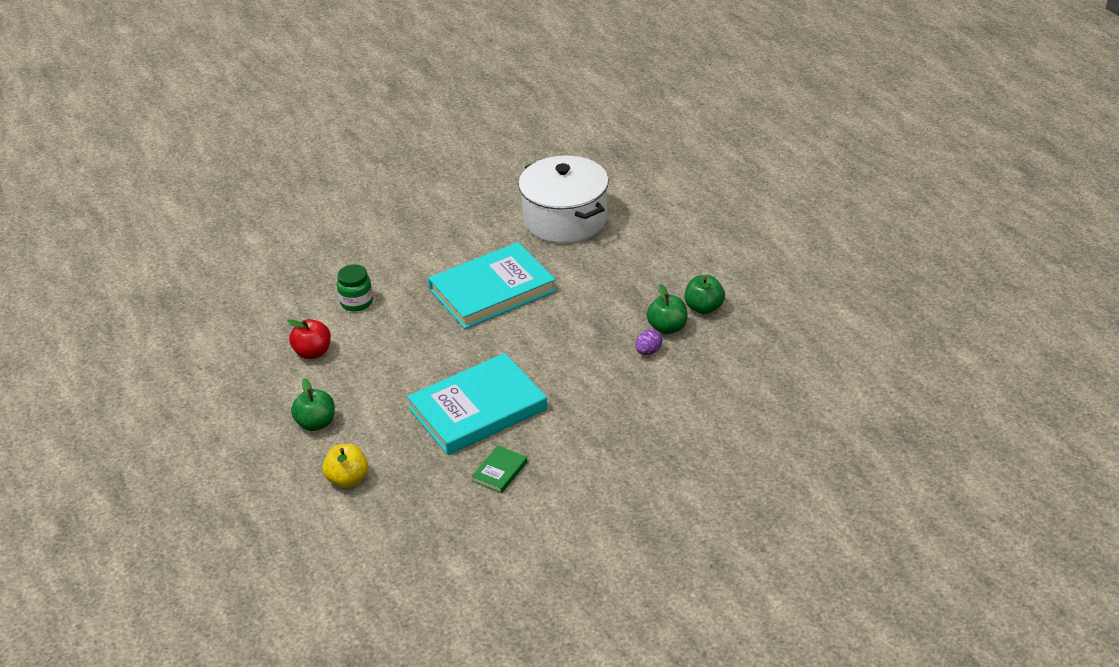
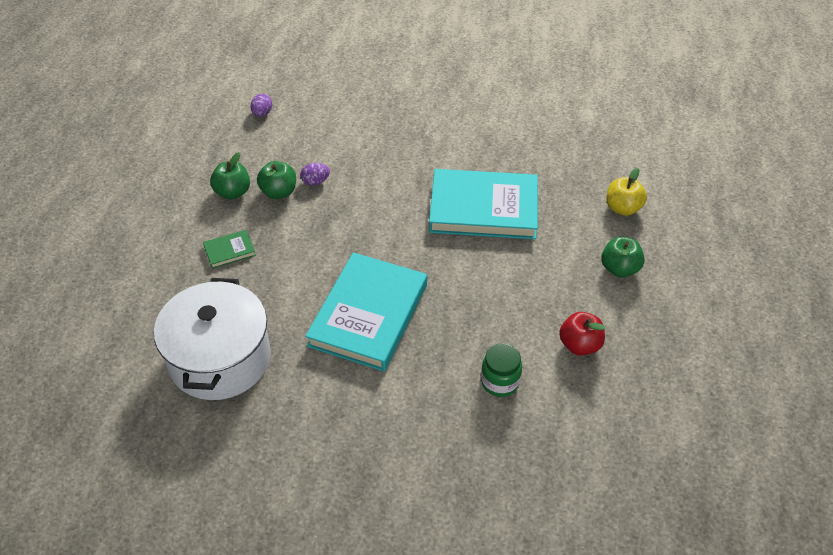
camera: 145 degrees left, 10 degrees up
turquoise book [428,242,556,329] -> turquoise book turned 75 degrees counterclockwise [305,252,427,372]
green book [472,446,527,493] -> green book moved to [203,230,256,269]
none -> purple egg [251,94,272,117]

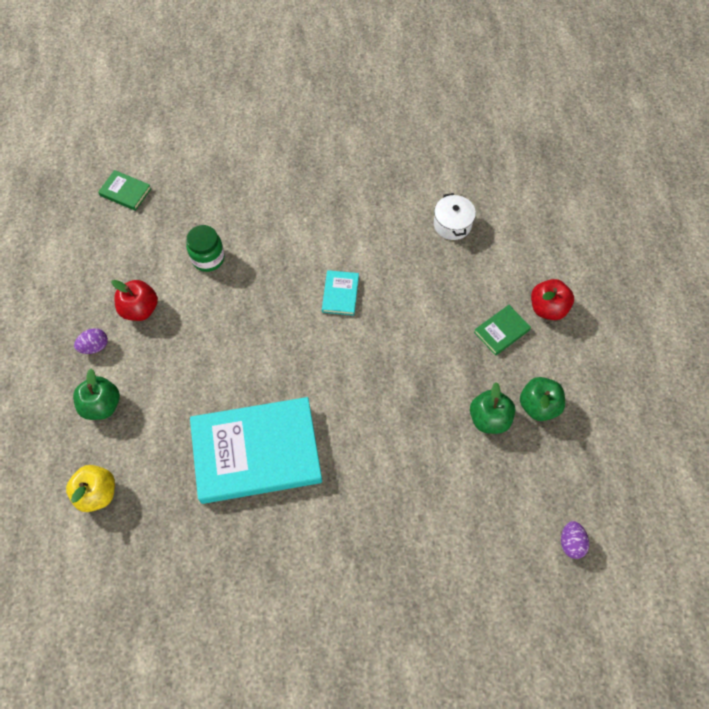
camera: 165 degrees right, 15 degrees up
white pot [154,278,271,400] -> white pot [434,193,476,240], size x0.43
purple egg [300,163,330,185] -> purple egg moved to [74,328,108,354]
turquoise book [305,252,427,372] -> turquoise book [322,270,359,316], size x0.41
none -> green book [98,170,152,211]
none -> red apple [531,279,574,320]

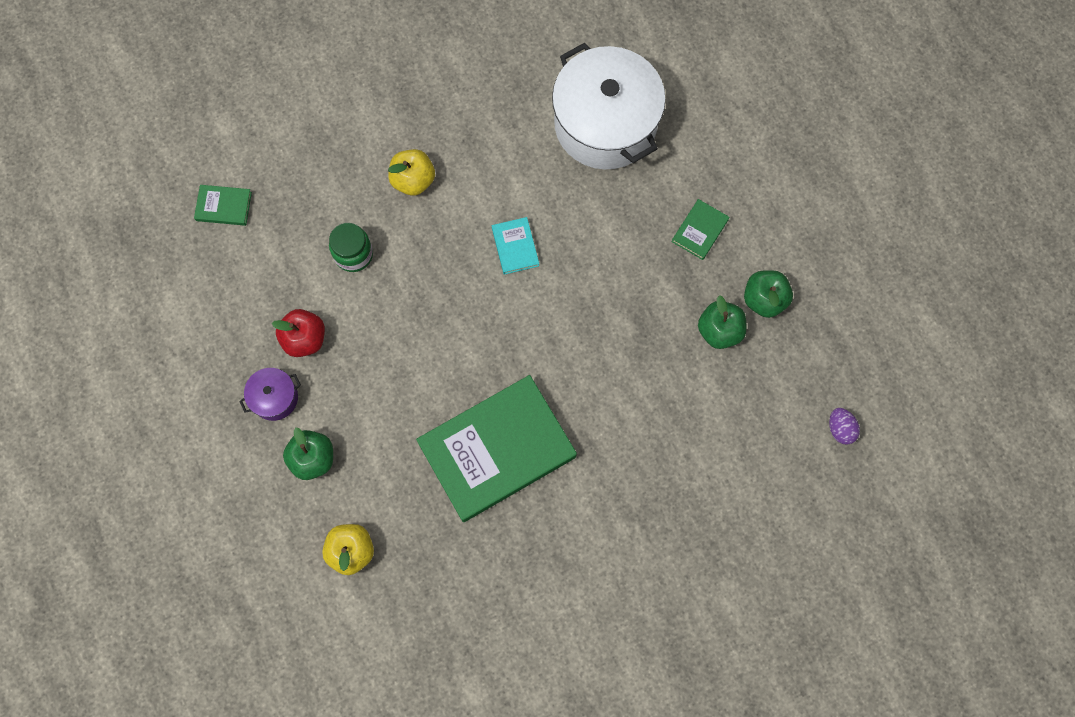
camera: 20 degrees left, 10 degrees up
purple egg [74,328,108,354] -> purple pot [239,368,301,421]
turquoise book [190,397,322,504] -> green book [416,375,577,522]
white pot [434,193,476,240] -> white pot [552,43,666,170], size x2.32
red apple [531,279,574,320] -> none
none -> yellow apple [388,149,435,196]

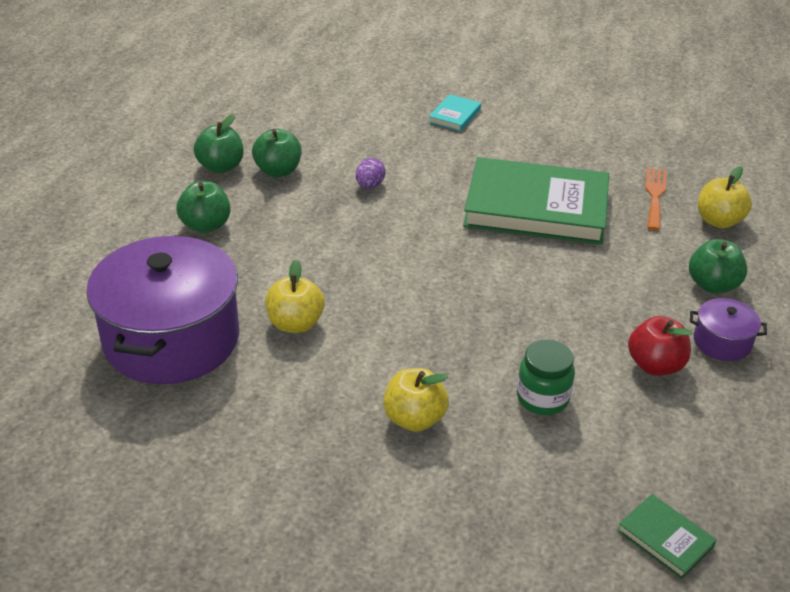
camera: 140 degrees left, 35 degrees down
turquoise book [492,217,539,275] -> turquoise book moved to [428,94,481,132]
white pot [552,43,666,170] -> purple pot [86,235,239,384]
green book [672,199,729,260] -> green apple [176,181,231,233]
purple egg [829,408,860,445] -> purple egg moved to [356,158,386,189]
none -> yellow apple [265,259,325,333]
none -> orange fork [645,168,666,230]

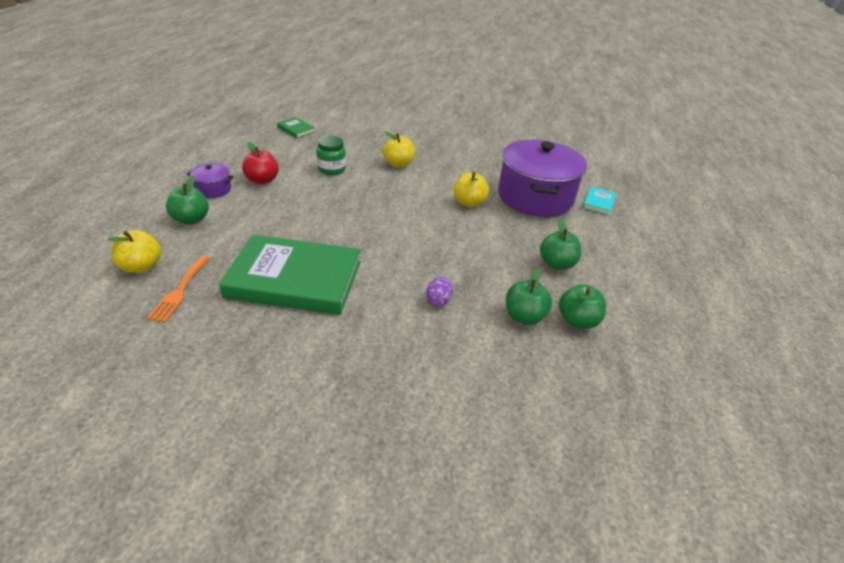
camera: 175 degrees right, 0 degrees up
turquoise book [428,94,481,132] -> turquoise book moved to [583,187,617,215]

